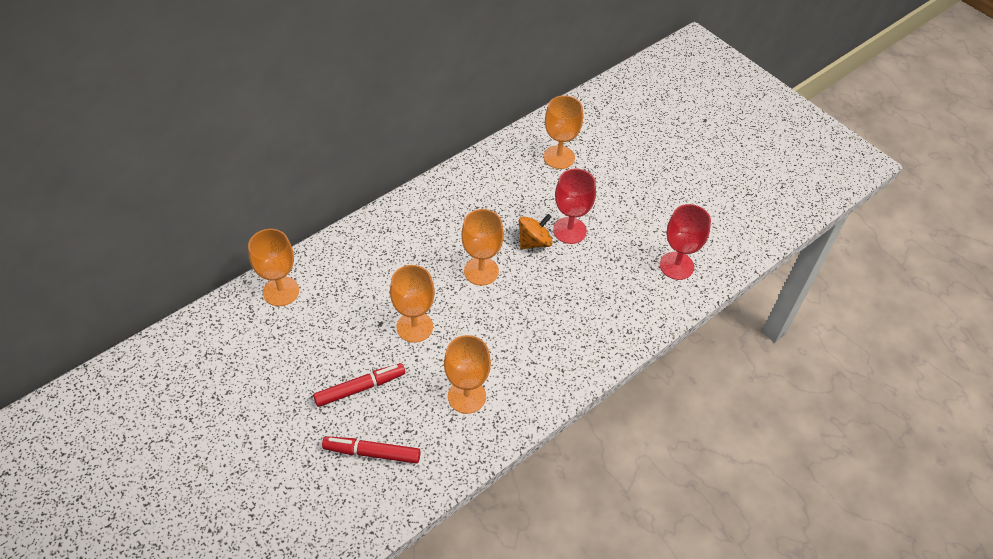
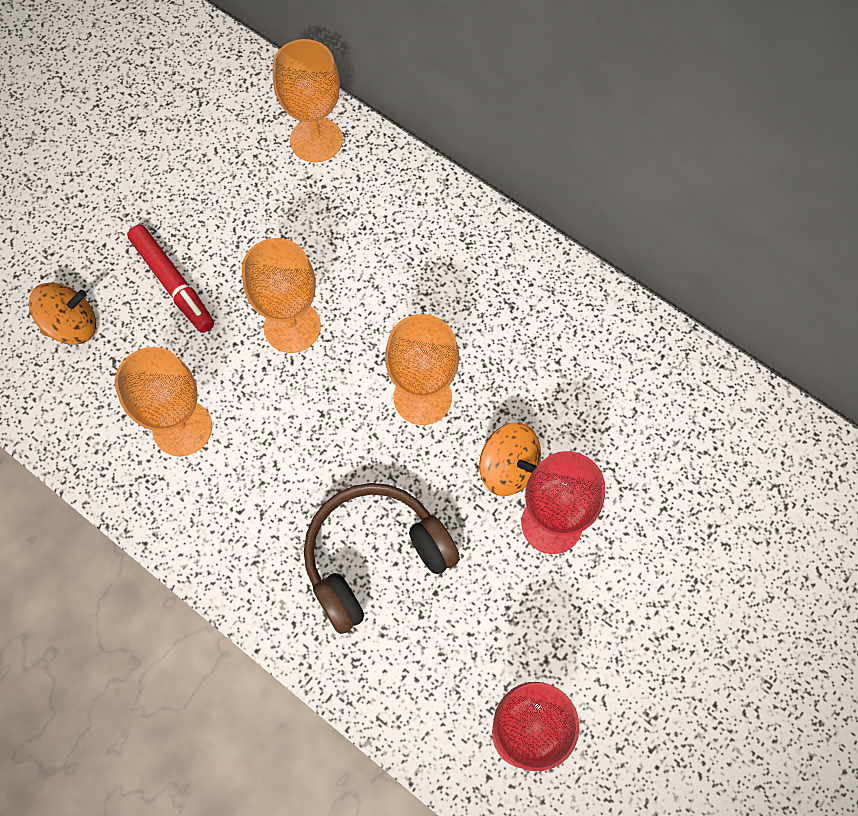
camera: 80 degrees right, 15 degrees up
red marker [322,436,421,464] -> orange spinning top [29,283,96,345]
orange goblet [544,95,583,169] -> none
none -> brown headphones [304,483,460,634]

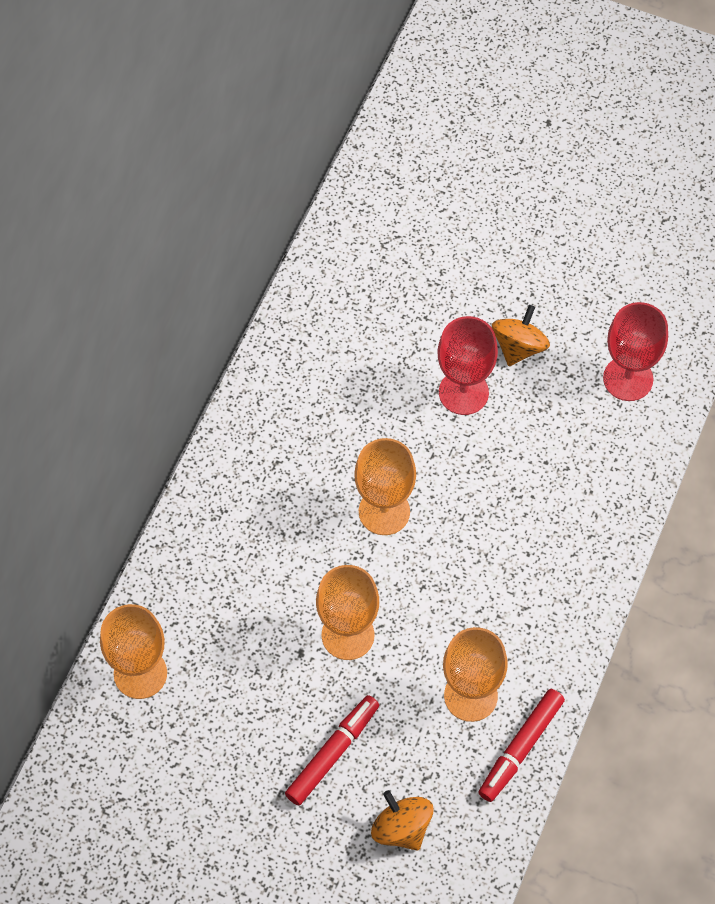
camera: 105 degrees left, 5 degrees down
brown headphones [304,483,460,634] -> none
orange spinning top [479,423,541,496] -> orange spinning top moved to [492,305,550,366]
none -> red marker [478,689,565,802]

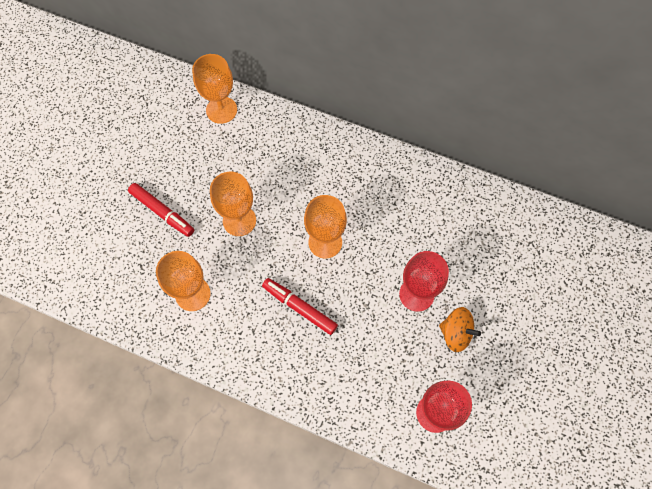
camera: 90 degrees right, 5 degrees up
orange spinning top [371,790,434,851] -> none
red marker [478,689,565,802] -> red marker moved to [262,278,338,335]

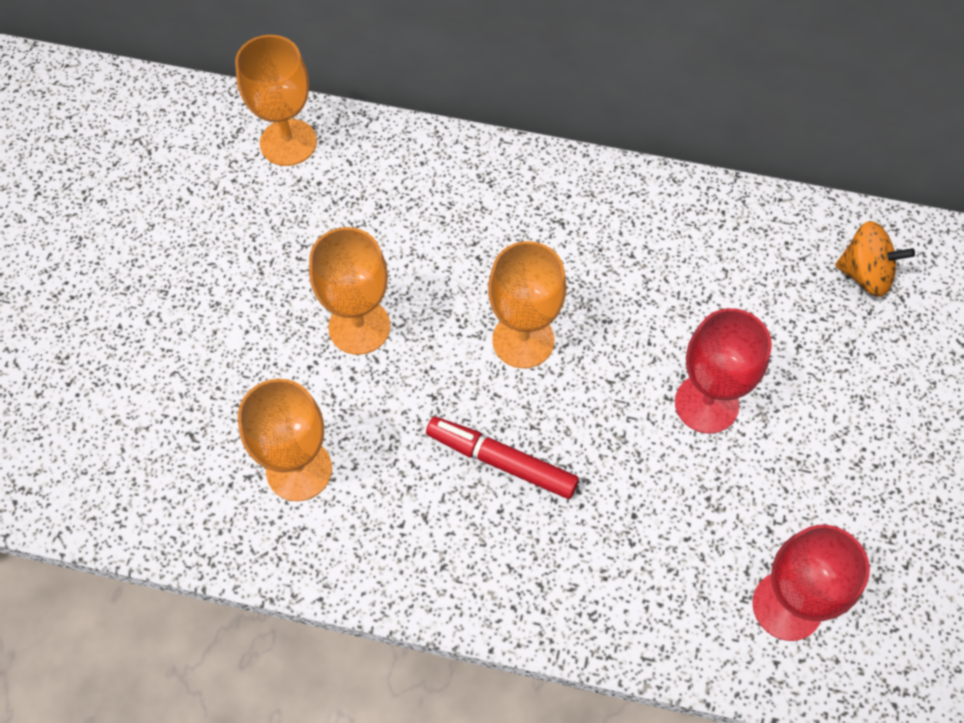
camera: 10 degrees left, 5 degrees down
red marker [128,183,194,237] -> none
orange spinning top [439,307,481,352] -> orange spinning top moved to [835,221,915,297]

